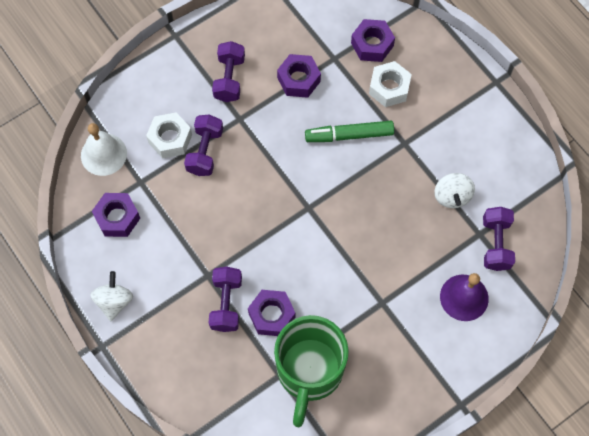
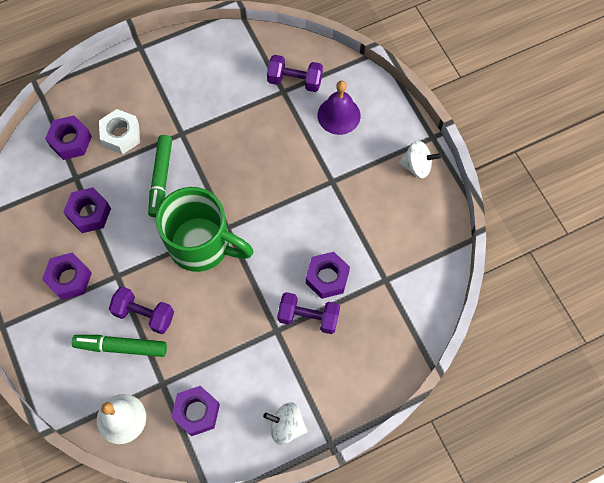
camera: 80 degrees left, 0 degrees up
white nut [146,113,192,158] -> green marker [72,335,167,357]
purple dumbbell [212,41,245,102] -> purple nut [42,252,92,300]
green mug [274,315,349,427] -> green mug moved to [156,187,253,272]
white spinning top [434,173,475,208] -> white spinning top moved to [398,140,442,178]

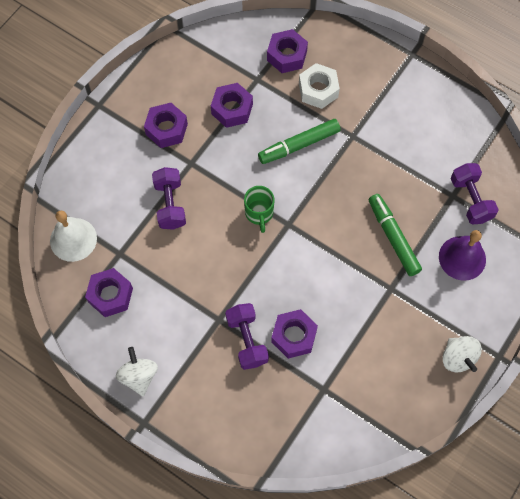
camera: 60 degrees right, 0 degrees up
green marker [72,335,167,357] -> green marker moved to [369,194,422,276]
green mug [156,187,253,272] -> green mug [244,186,274,233], size x0.46

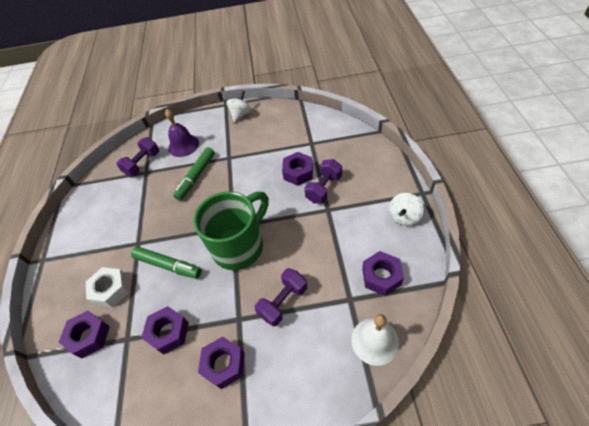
camera: 125 degrees left, 15 degrees down
green mug [244,186,274,233] -> green mug [193,191,269,270], size x2.18

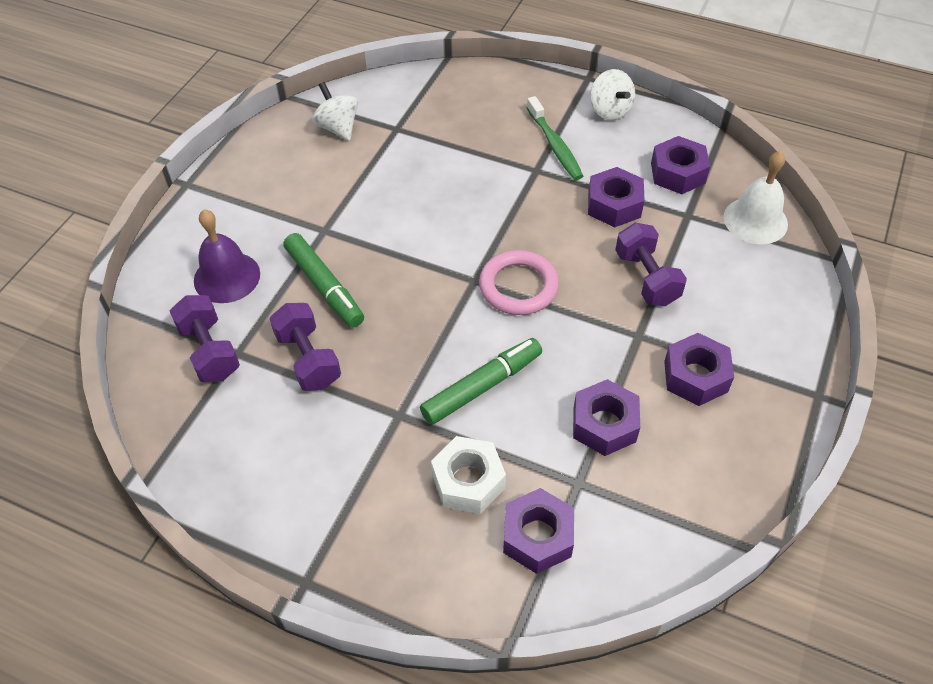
camera: 65 degrees left, 0 degrees up
green mug [193,191,269,270] -> pink ring [479,250,559,315]
white spinning top [226,90,252,122] -> white spinning top moved to [312,82,358,141]
purple nut [282,152,313,186] -> purple nut moved to [588,167,645,227]
purple dumbbell [304,159,342,204] -> purple dumbbell moved to [270,303,341,391]
none -> green toothbrush [527,96,583,180]

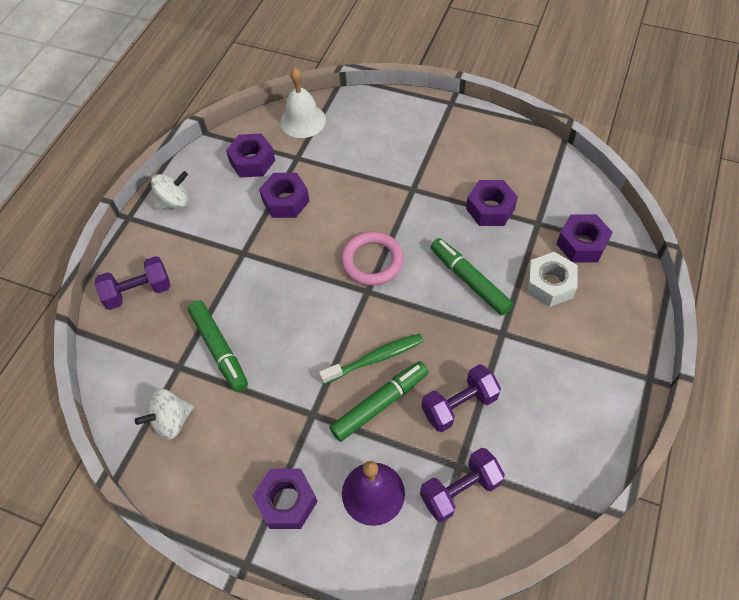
camera: 90 degrees left, 5 degrees up
green toothbrush [527,96,583,180] -> green toothbrush moved to [319,333,424,384]
purple dumbbell [615,223,687,306] -> purple dumbbell moved to [95,256,170,310]
purple nut [664,333,734,406] -> purple nut moved to [252,468,318,529]
none -> green marker [188,300,248,392]

